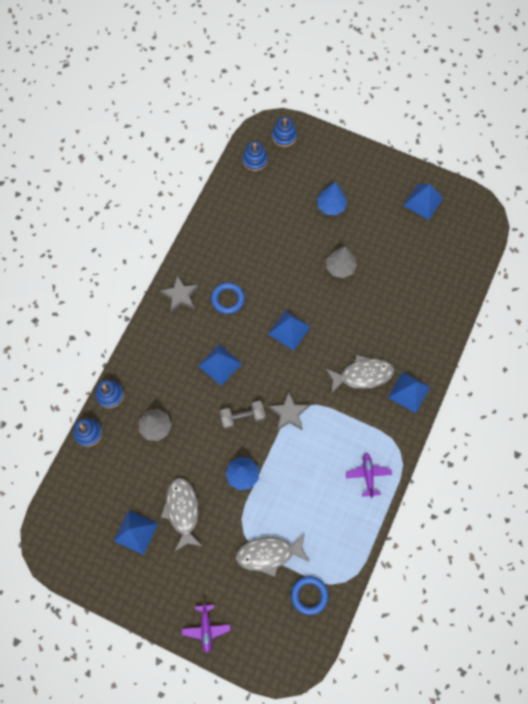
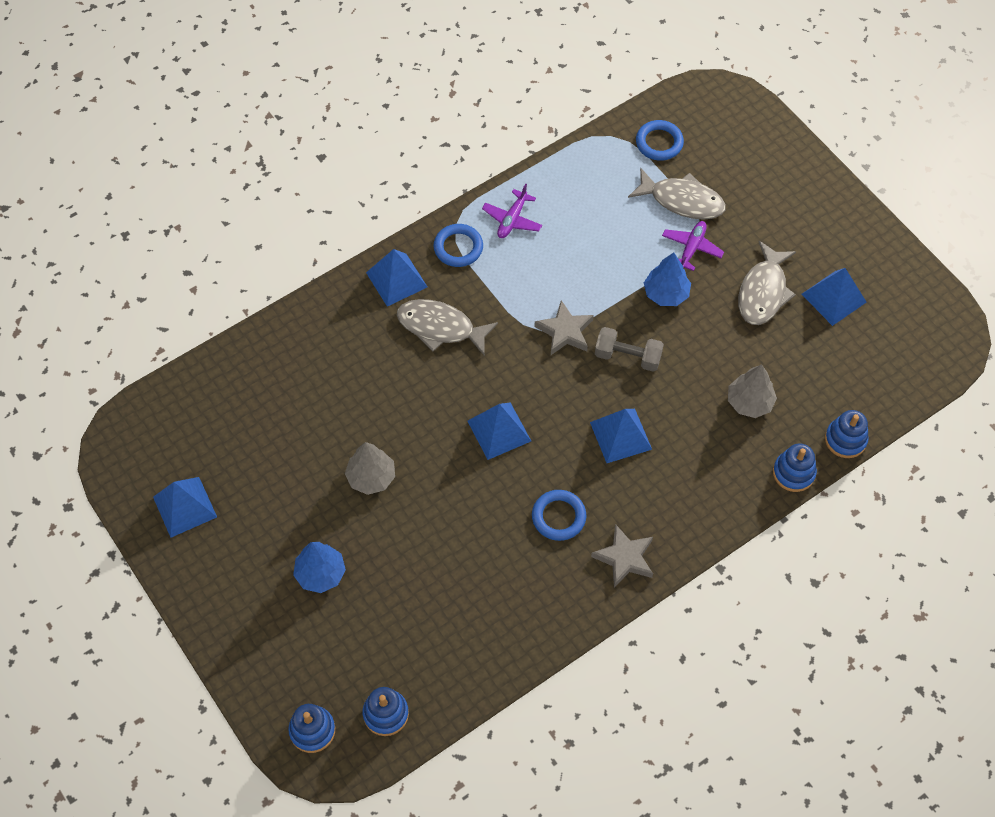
camera: 150 degrees left, 10 degrees down
purple plane [182,603,231,653] -> purple plane moved to [662,221,724,271]
none -> blue ring [434,224,483,267]

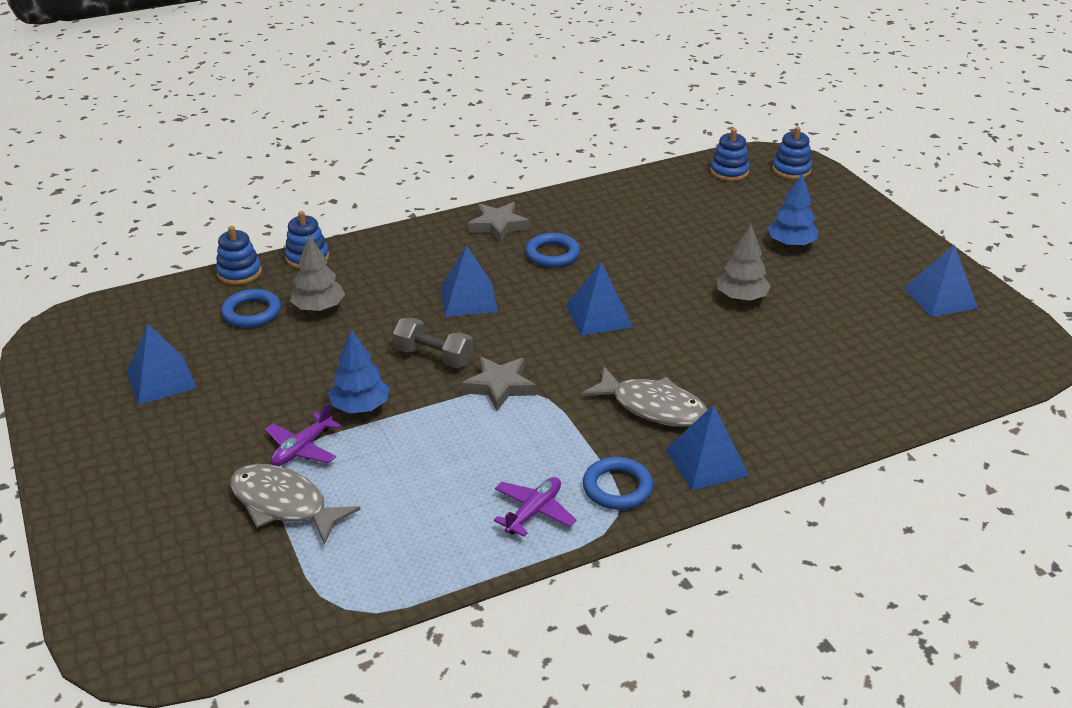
camera: 170 degrees left, 25 degrees down
blue ring [636,120,684,161] -> blue ring moved to [221,289,281,328]
grey fish [738,241,796,325] -> none

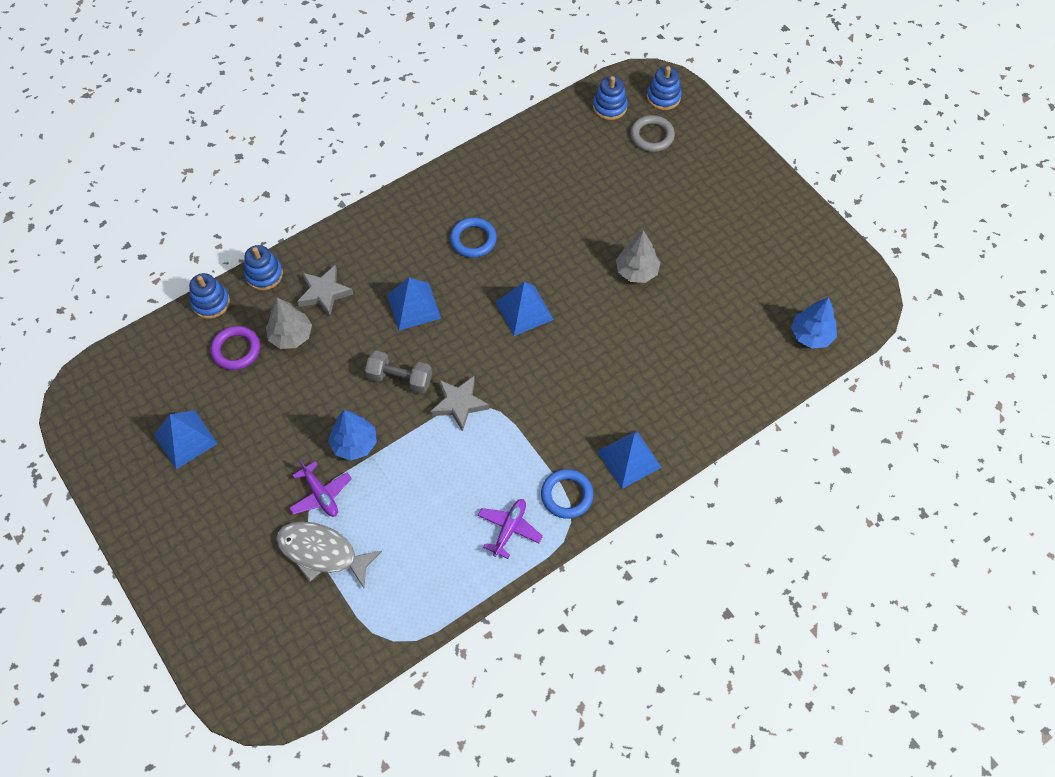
camera: 10 degrees left, 25 degrees up
blue ring [221,289,281,328] -> purple ring [211,326,260,370]
purple plane [265,403,341,466] -> purple plane turned 60 degrees counterclockwise [289,460,352,517]
grey star [468,202,530,243] -> grey star moved to [297,265,353,317]
grey fish [581,366,707,427] -> none
blue tree [767,174,818,247] -> blue tree moved to [791,297,837,349]
blue pyramid [904,244,978,317] -> none
none -> grey ring [630,115,675,152]

